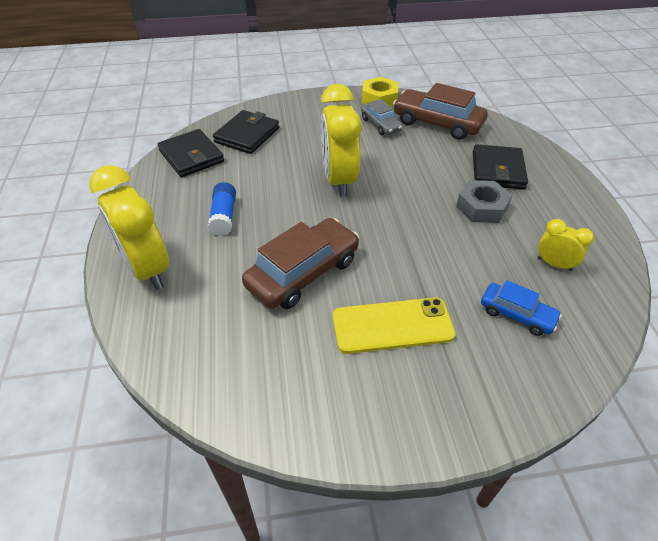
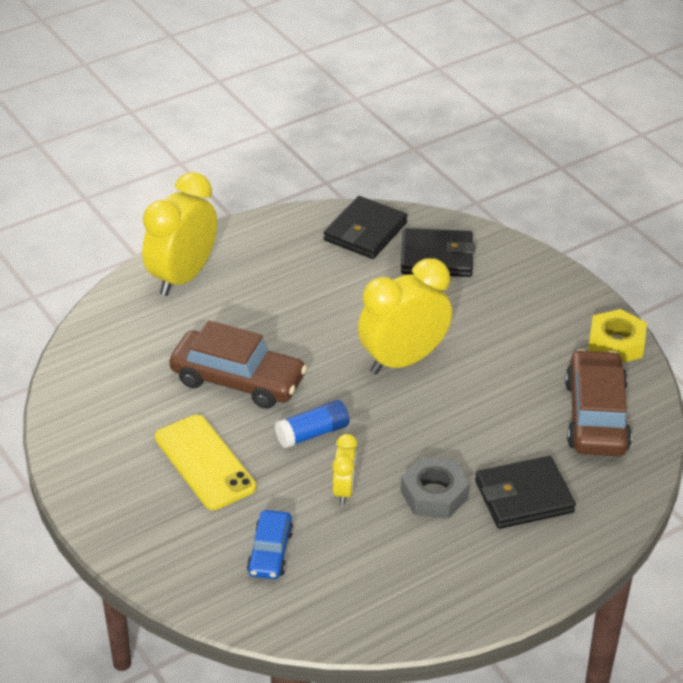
camera: 65 degrees right, 5 degrees down
blue glue stick [208,182,236,236] -> blue glue stick moved to [275,400,349,448]
grey car [361,99,402,135] -> none
yellow clock [537,219,594,271] -> yellow clock moved to [332,434,358,505]

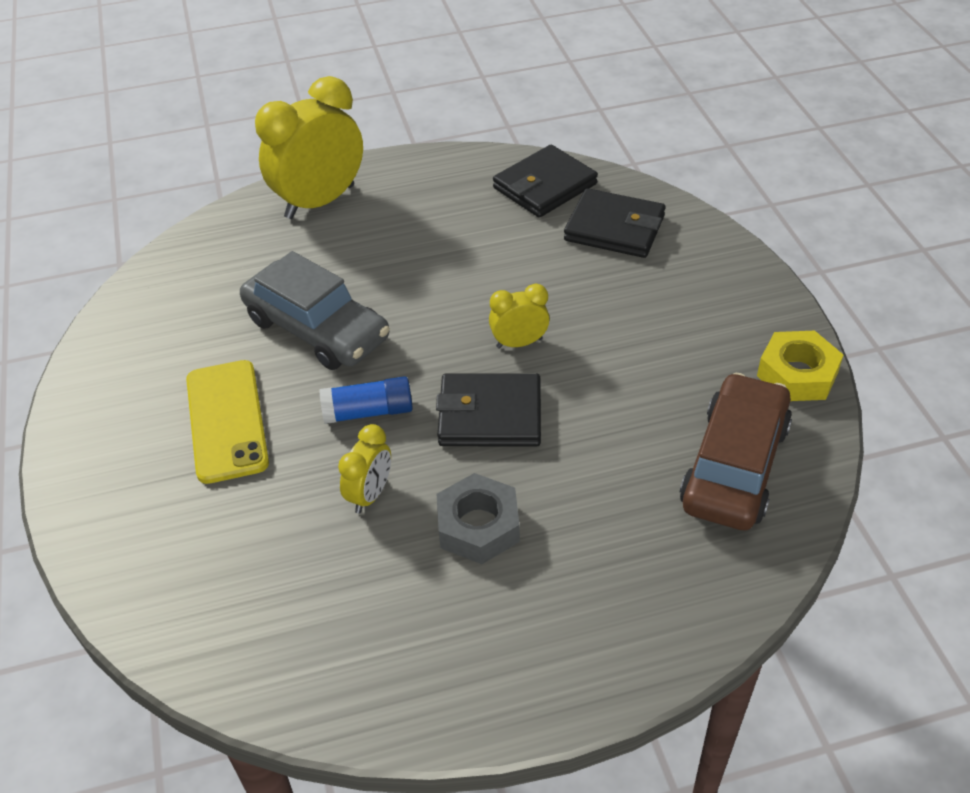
camera: 20 degrees right, 5 degrees up
brown car [169,320,307,409] -> grey car [240,251,390,370]
blue car [247,510,294,579] -> none
yellow clock [358,258,452,374] -> yellow clock [489,284,550,348], size x0.50
black wallet [475,456,576,529] -> black wallet moved to [436,373,541,447]

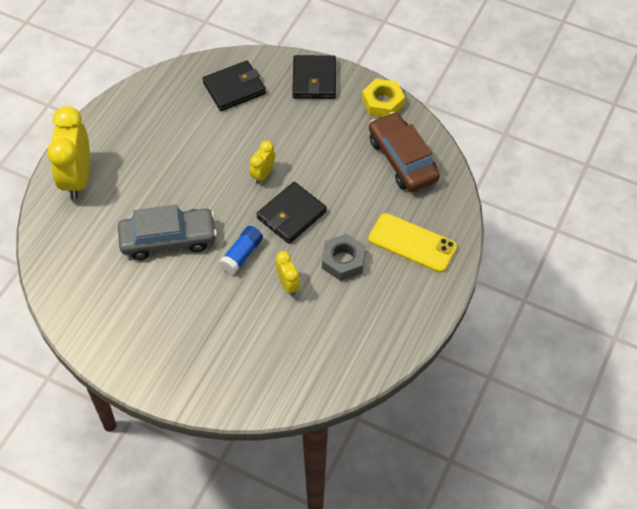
camera: 50 degrees left, 10 degrees up
yellow phone [186,360,269,484] -> yellow phone moved to [368,213,457,273]
black wallet [493,145,598,218] -> black wallet moved to [292,55,336,99]

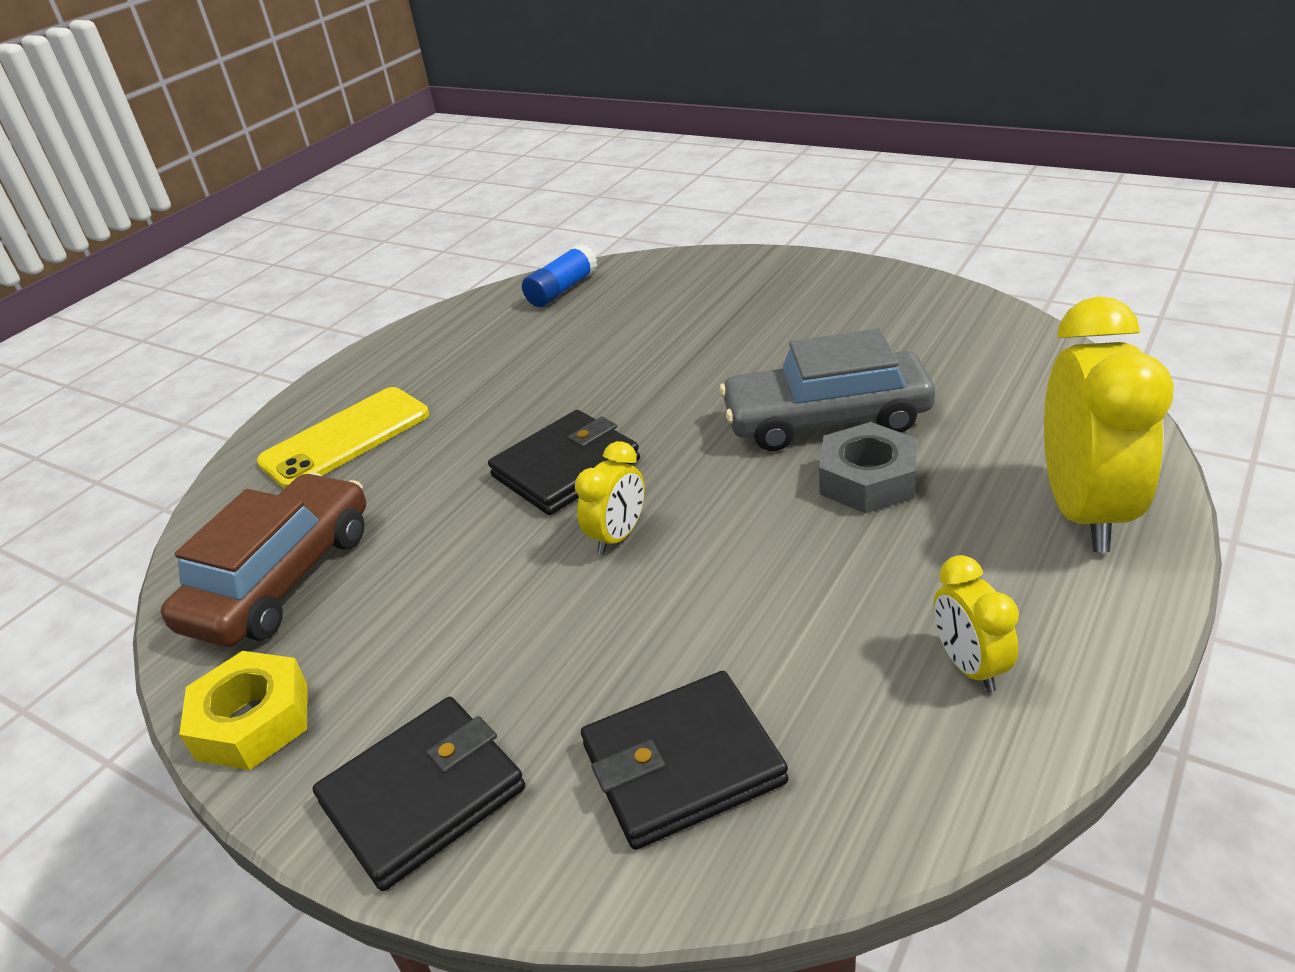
camera: 170 degrees left, 20 degrees down
blue glue stick [219,226,263,275] -> blue glue stick moved to [522,244,597,307]
yellow clock [276,251,300,296] -> yellow clock moved to [933,555,1019,692]
black wallet [292,55,336,99] -> black wallet turned 45 degrees clockwise [313,697,525,891]
grey nut [322,234,365,281] -> grey nut moved to [819,422,917,513]
yellow phone [368,213,457,273] -> yellow phone turned 75 degrees counterclockwise [257,387,429,489]
brown car [369,112,440,192] -> brown car turned 135 degrees counterclockwise [161,473,366,647]

